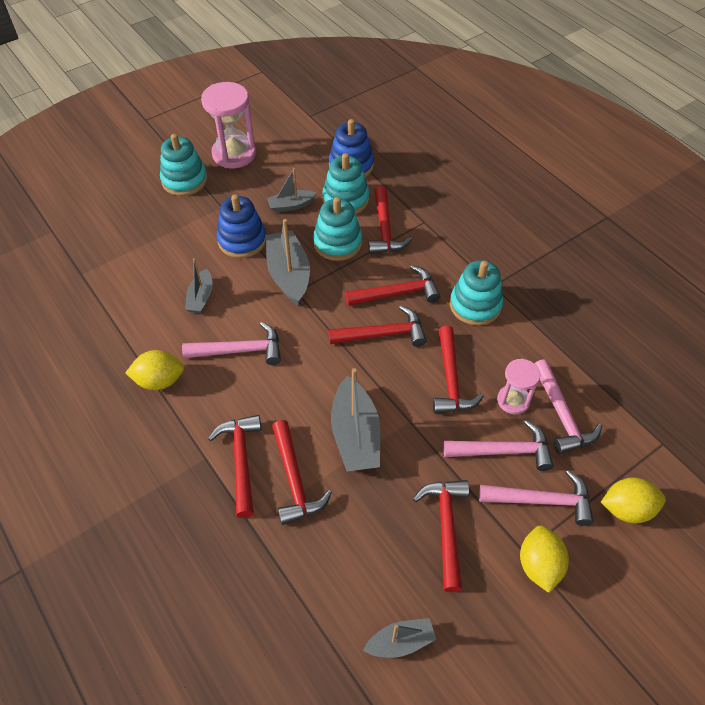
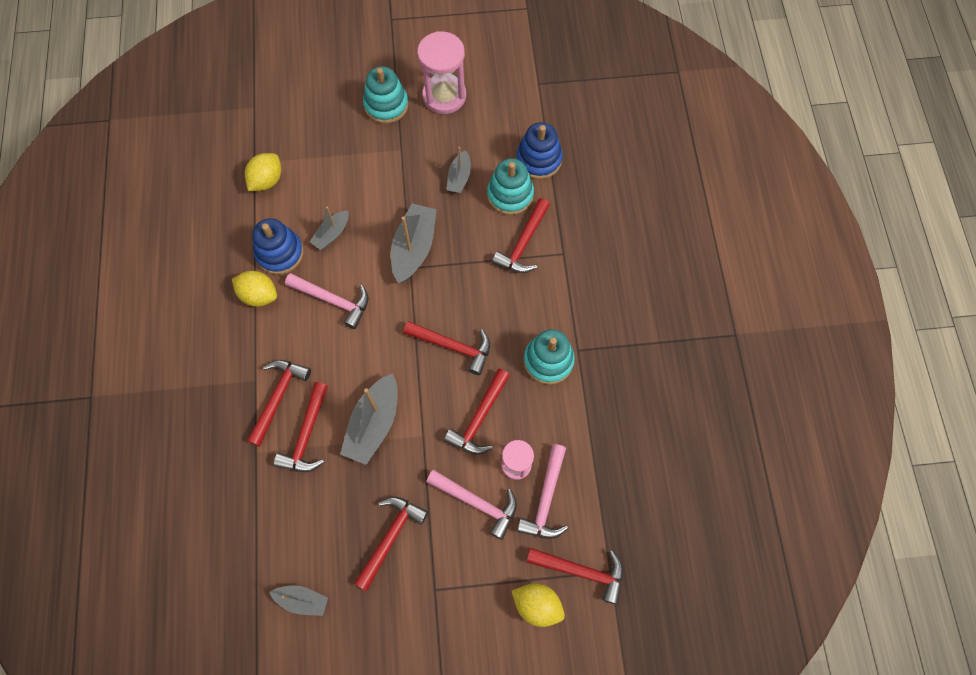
camera: 30 degrees right, 15 degrees up
blue stacking toy [217,194,266,258] -> blue stacking toy moved to [252,218,304,275]
grey boat [267,168,317,212] -> grey boat turned 90 degrees counterclockwise [447,147,471,193]
turquoise stacking toy [313,197,362,261] -> none
red hammer [345,265,440,306] -> red hammer moved to [526,548,623,605]
pink hammer [479,470,594,526] -> none
yellow lemon [520,525,569,593] -> yellow lemon moved to [245,153,281,191]

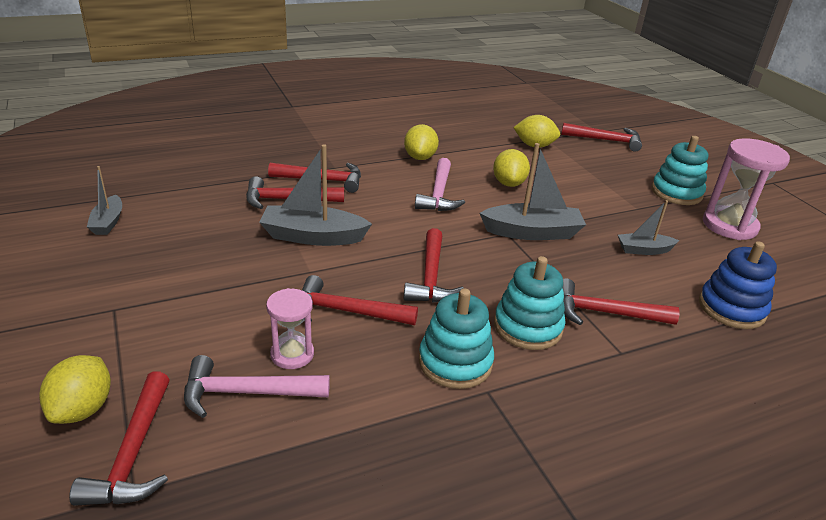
camera: 70 degrees right, 35 degrees down
blue stacking toy [252,218,304,275] -> none
grey boat [310,207,349,250] -> yellow lemon [493,149,530,187]
red hammer [354,497,428,591] -> red hammer moved to [561,123,642,152]
pink hammer [426,470,517,540] -> none
turquoise stacking toy [487,158,534,215] -> turquoise stacking toy moved to [494,256,566,350]

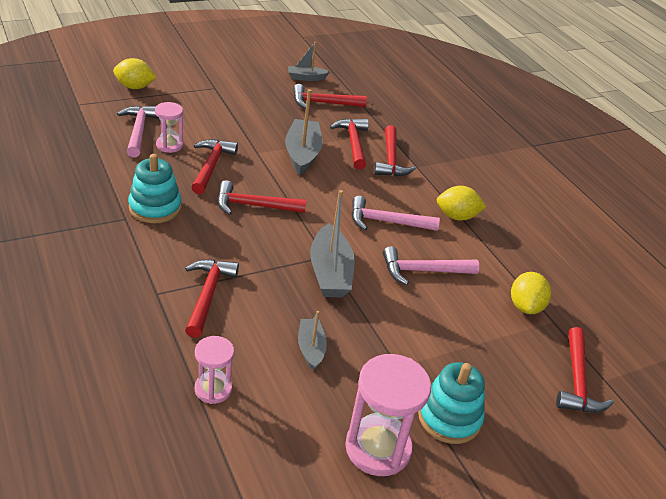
camera: 85 degrees right, 5 degrees up
red hammer [69,371,170,506] -> red hammer moved to [293,84,367,109]
yellow lemon [493,149,530,187] -> pink hammer [383,246,479,285]
turquoise stacking toy [494,256,566,350] -> none
blue stacking toy [699,241,777,329] -> pink hourglass [195,336,234,404]

